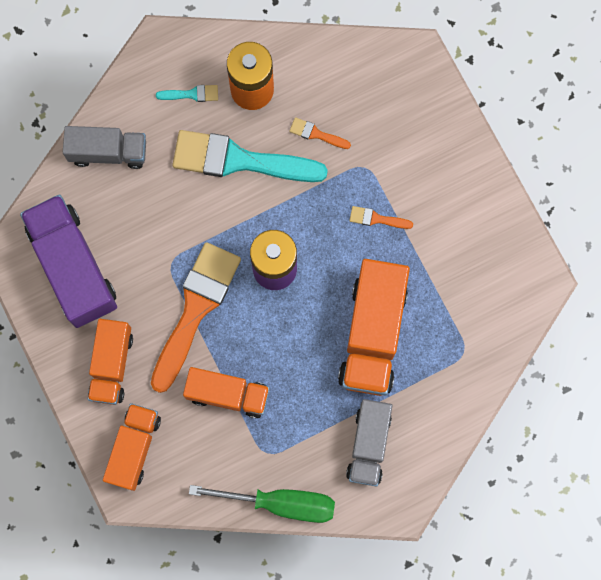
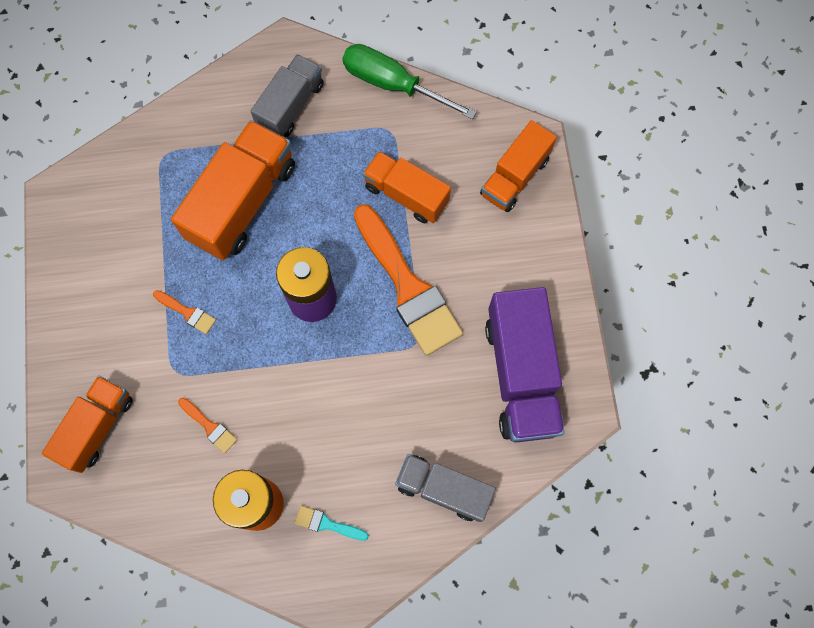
camera: 160 degrees left, 5 degrees down
orange truck [88,319,133,405] -> orange truck moved to [42,376,133,473]
orange brush [151,242,241,393] -> orange brush turned 75 degrees counterclockwise [354,204,463,356]
turquoise brush [172,130,328,182] -> none

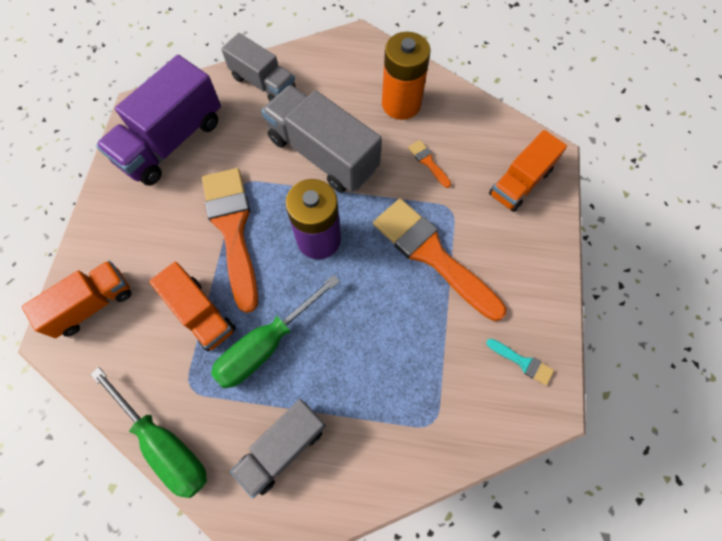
camera: 165 degrees left, 5 degrees down
orange brush [153,290,216,334] -> orange brush [373,198,506,321], size x2.44
orange truck [171,120,295,260] -> none
turquoise brush [294,505,369,541] -> turquoise brush moved to [486,339,554,385]
purple truck [485,287,565,442] -> purple truck turned 150 degrees counterclockwise [96,55,221,186]
none -> green screwdriver [211,275,340,388]
none -> grey truck [261,85,382,193]

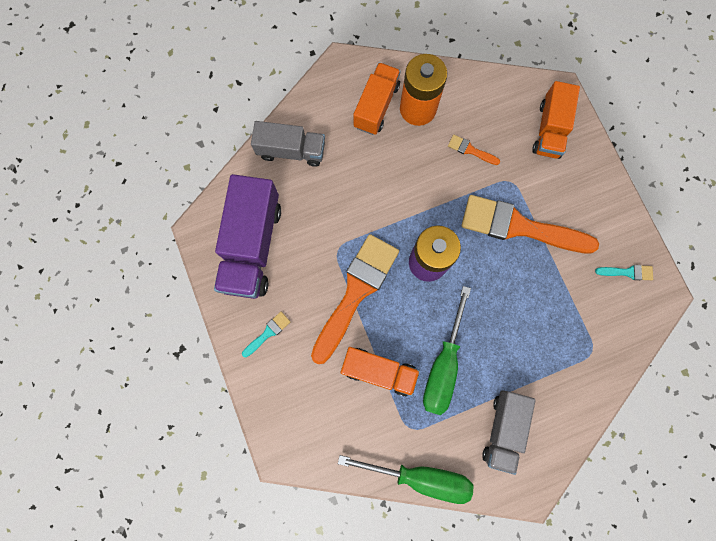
camera: 30 degrees left, 10 degrees up
orange truck [22,261,132,338] -> orange truck moved to [353,62,401,135]
orange brush [202,168,258,313] -> orange brush turned 75 degrees clockwise [311,234,399,364]
grey truck [261,85,382,193] -> none
none -> turquoise brush [242,312,291,357]

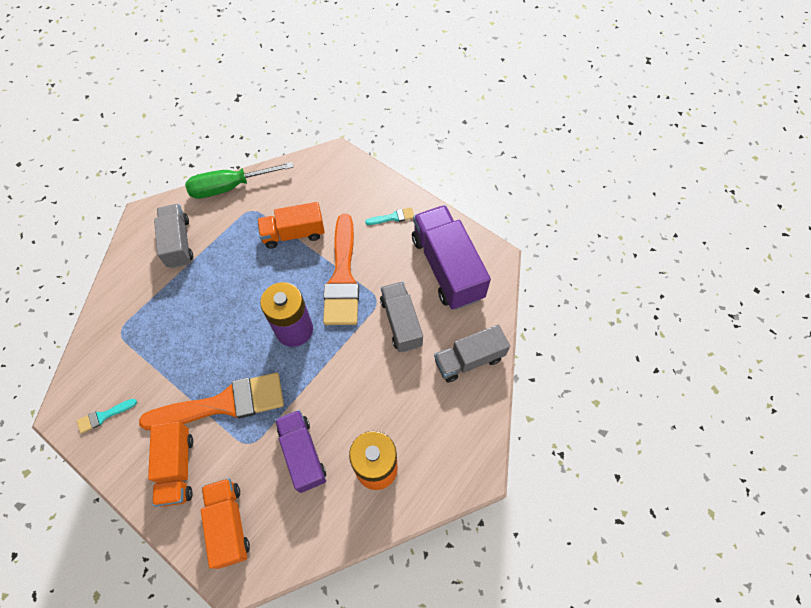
camera: 150 degrees right, 15 degrees down
turquoise brush [242,312,291,357] -> turquoise brush turned 120 degrees counterclockwise [365,207,414,225]
orange truck [353,62,401,135] -> orange truck moved to [148,421,193,507]
green screwdriver [423,286,471,415] -> none
orange brush [448,135,500,165] -> purple truck [275,410,326,493]
none -> grey truck [380,281,423,352]

